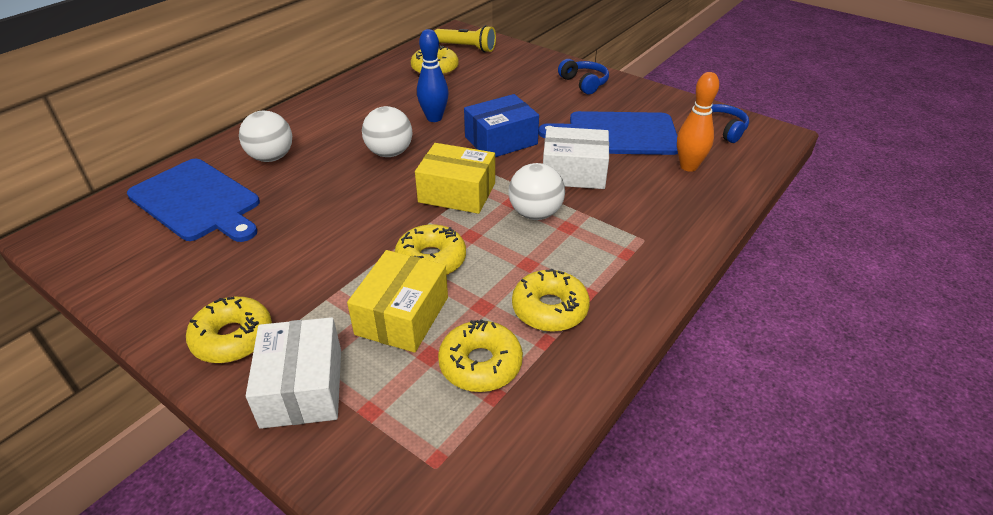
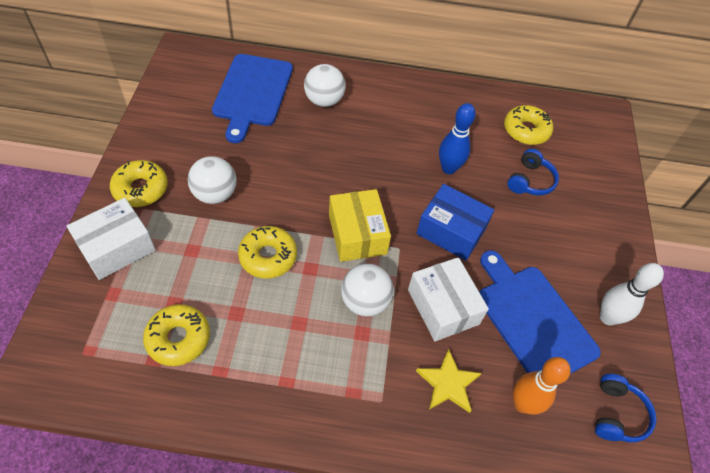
camera: 55 degrees right, 15 degrees up
yellow box [347,250,448,353] -> none
white ball [362,106,412,157] -> white ball moved to [188,156,236,204]
yellow flashlight [434,25,496,52] -> none
yellow donut [512,269,590,332] -> none
blue headphones [558,59,609,94] -> blue headphones moved to [508,149,559,196]
none -> yellow star [416,349,482,413]
none -> white bowling pin [600,263,664,325]

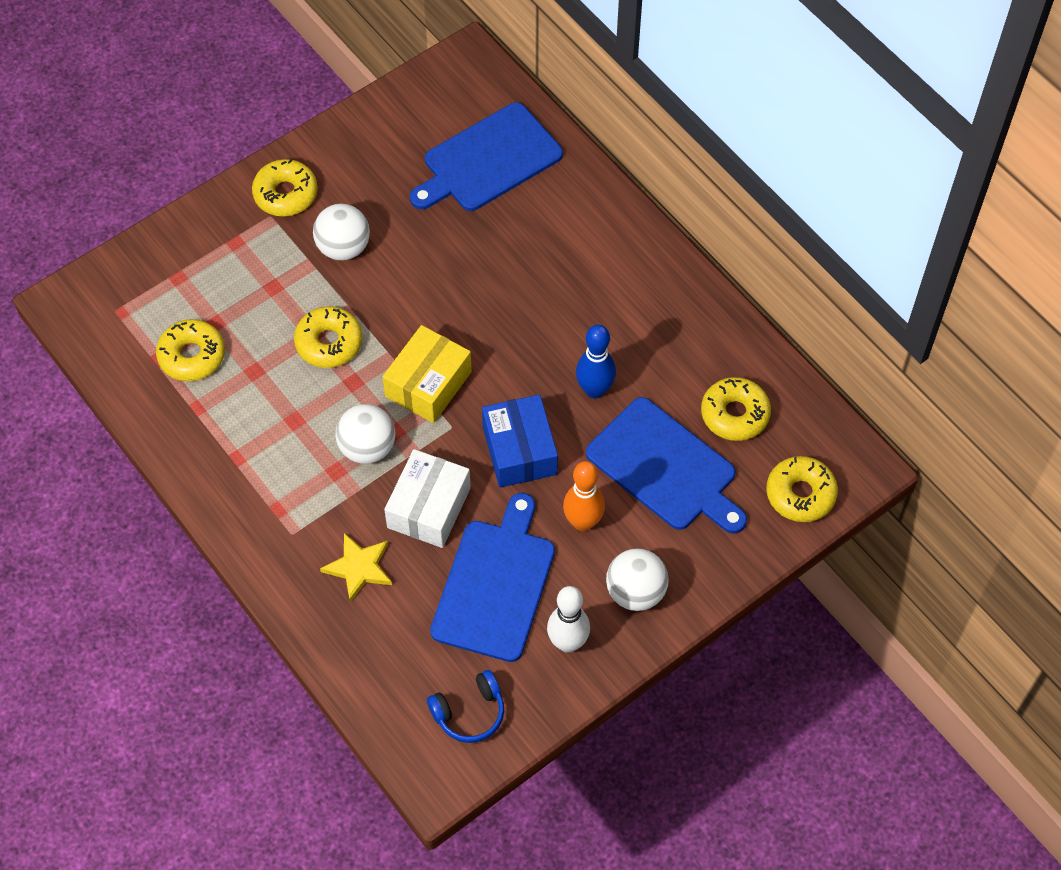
camera: 50 degrees right, 5 degrees up
white box [67,198,156,280] -> none
white ball [304,64,346,107] -> white ball moved to [606,548,669,611]
blue headphones [508,149,559,196] -> blue cutting board [586,397,747,534]
orange bowling pin [513,357,571,414] -> orange bowling pin moved to [563,461,605,531]
none -> yellow donut [766,456,838,522]

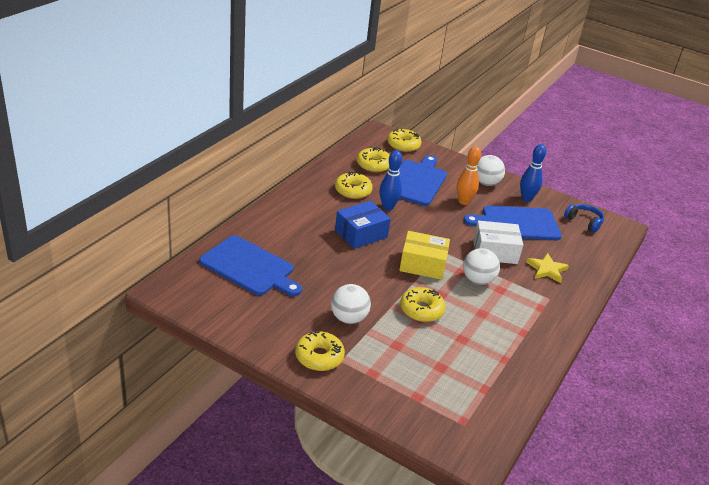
camera: 115 degrees left, 25 degrees down
yellow donut [156,319,225,381] -> yellow donut moved to [335,172,373,199]
blue box [482,394,558,488] -> blue box moved to [335,201,391,249]
white bowling pin [547,586,590,653] -> blue bowling pin [520,144,546,202]

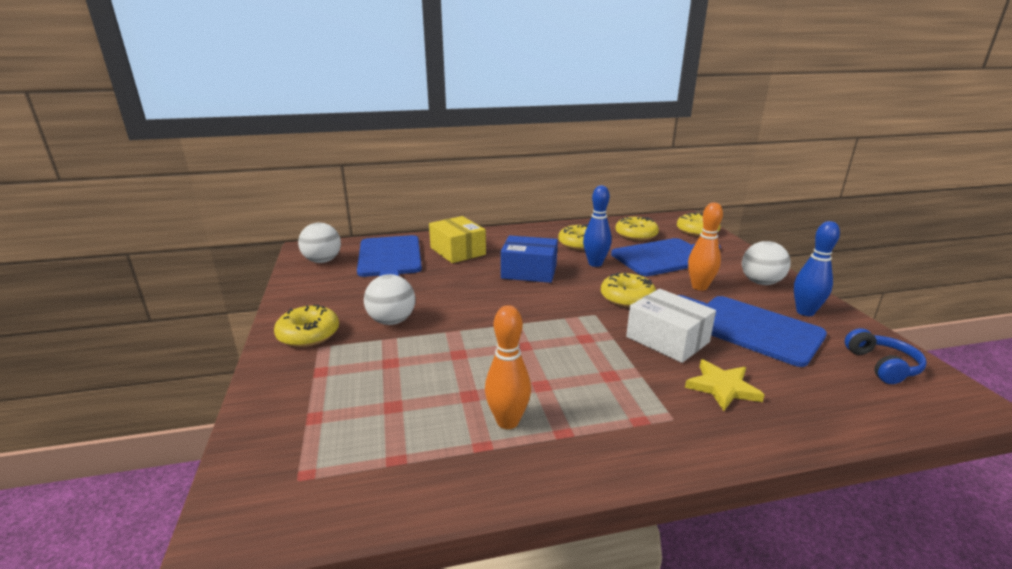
camera: 50 degrees right, 10 degrees down
yellow box [399,231,450,280] -> yellow box moved to [429,216,486,263]
yellow donut [400,287,446,322] -> yellow donut moved to [601,273,656,308]
white ball [463,248,500,285] -> white ball moved to [298,223,341,263]
none -> orange bowling pin [485,305,531,429]

